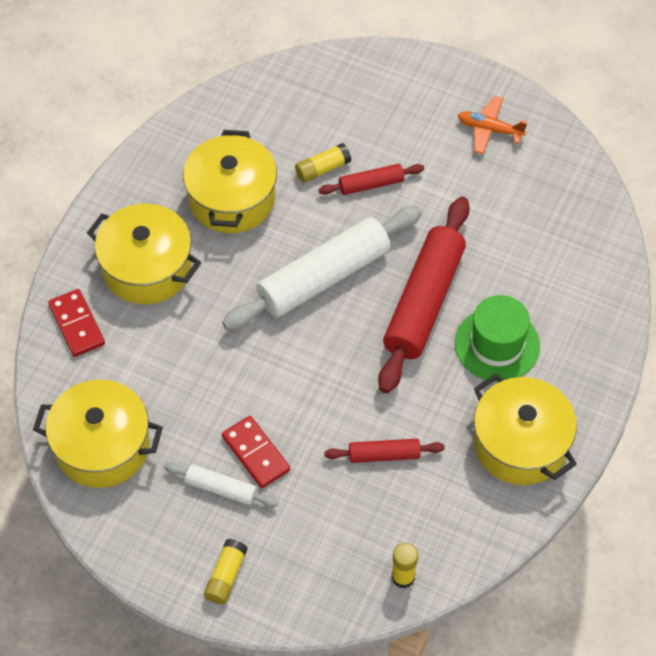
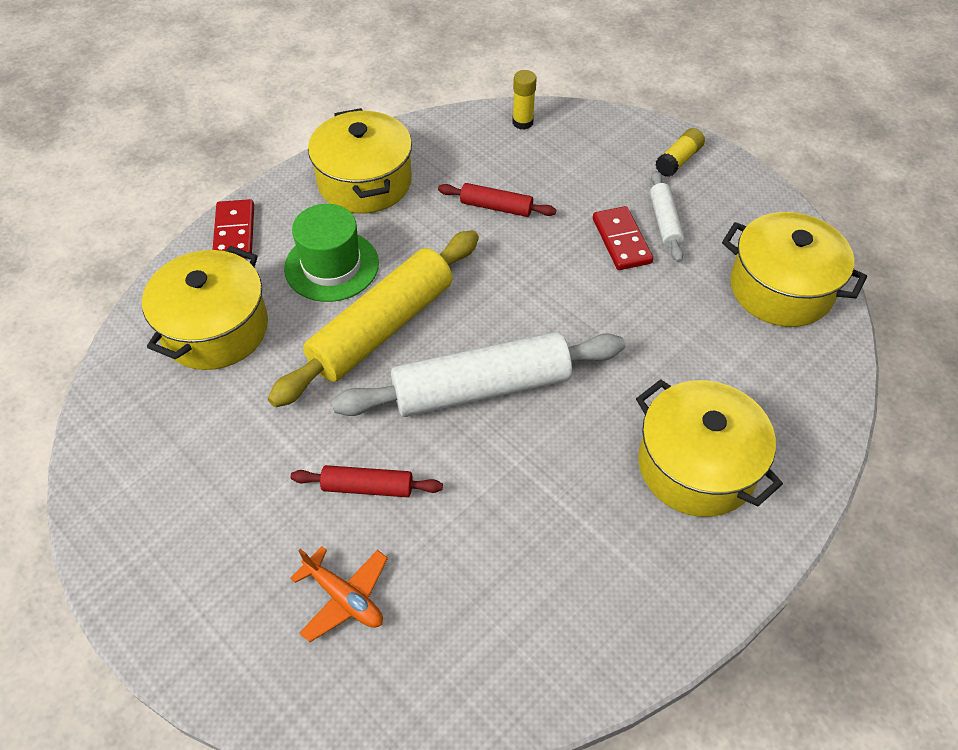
camera: 160 degrees left, 5 degrees down
red domino [48,289,105,357] -> red domino moved to [213,199,254,258]
white rolling pin [164,463,279,507] -> white rolling pin turned 45 degrees clockwise [650,171,684,262]
yellow pot [183,130,277,233] -> yellow pot moved to [142,246,268,370]
yellow glue stick [295,143,351,183] -> none
red rolling pin [378,197,470,393] -> yellow rolling pin [268,230,479,407]
orange plane [458,96,527,154] -> orange plane moved to [290,546,388,642]

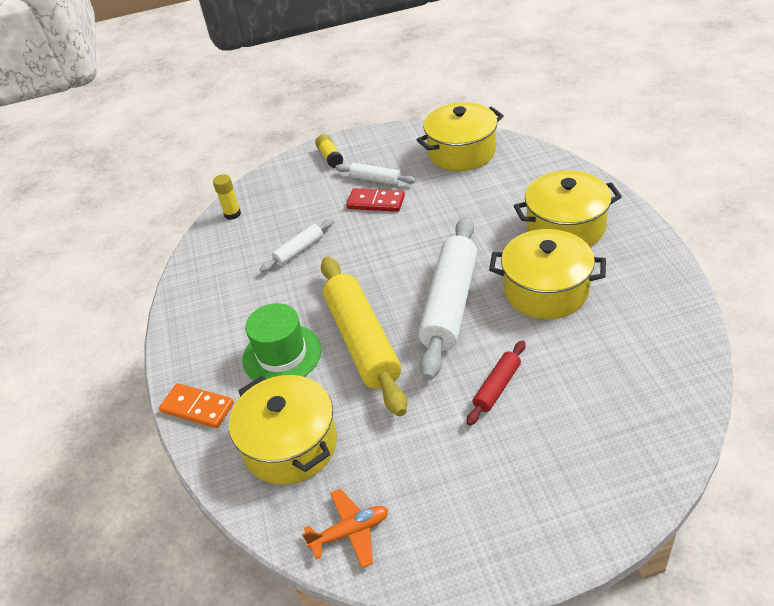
camera: 55 degrees left, 10 degrees down
red domino [213,199,254,258] -> orange domino [159,383,234,428]
orange plane [290,546,388,642] -> orange plane moved to [302,489,388,568]
yellow pot [308,108,412,214] -> yellow pot moved to [489,229,606,319]
red rolling pin [438,183,556,217] -> white rolling pin [260,219,334,272]

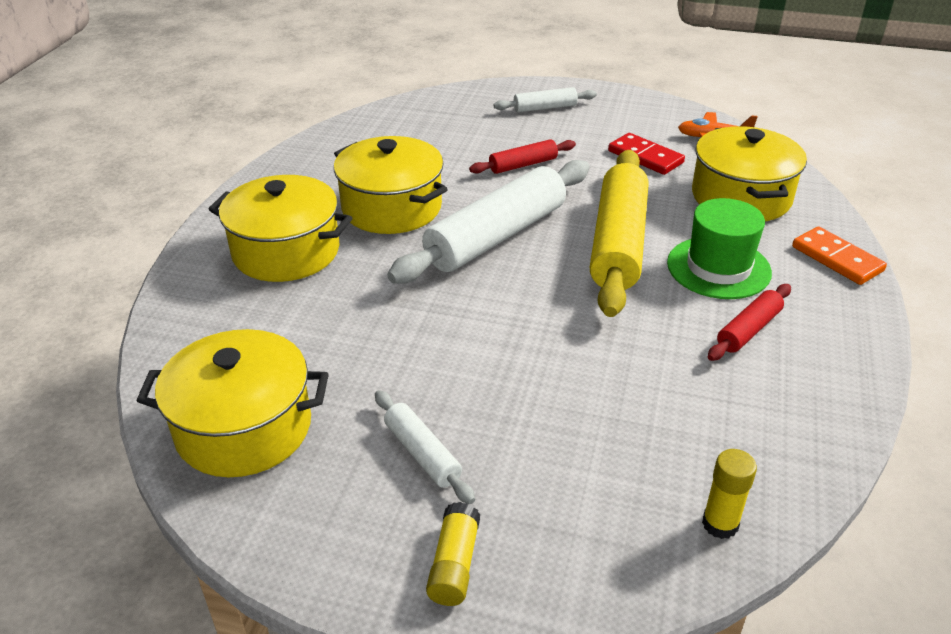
camera: 155 degrees left, 5 degrees down
white rolling pin [260,219,334,272] -> white rolling pin moved to [494,87,597,112]
red domino [346,188,405,212] -> red domino moved to [608,133,685,175]
none -> red rolling pin [708,284,791,361]

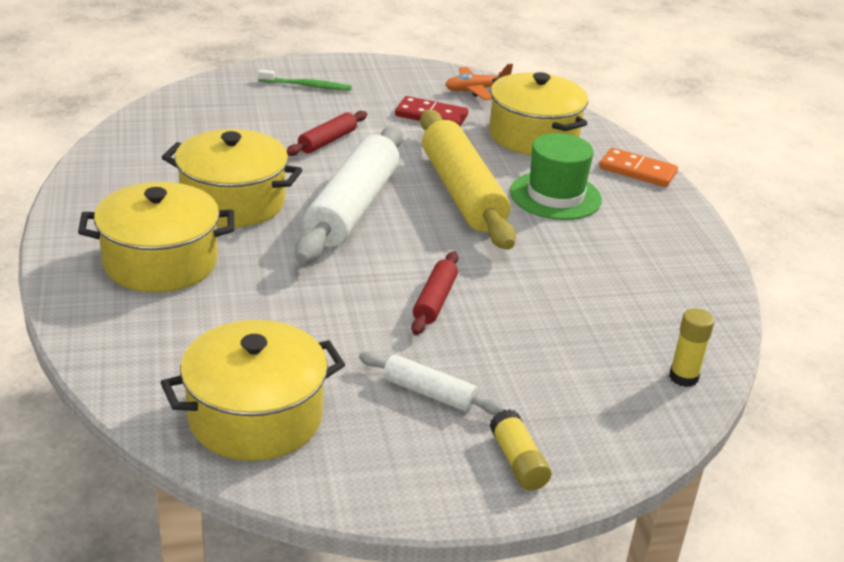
camera: 30 degrees left, 5 degrees down
white rolling pin [494,87,597,112] -> green toothbrush [258,69,352,91]
red rolling pin [708,284,791,361] -> red rolling pin moved to [411,251,458,335]

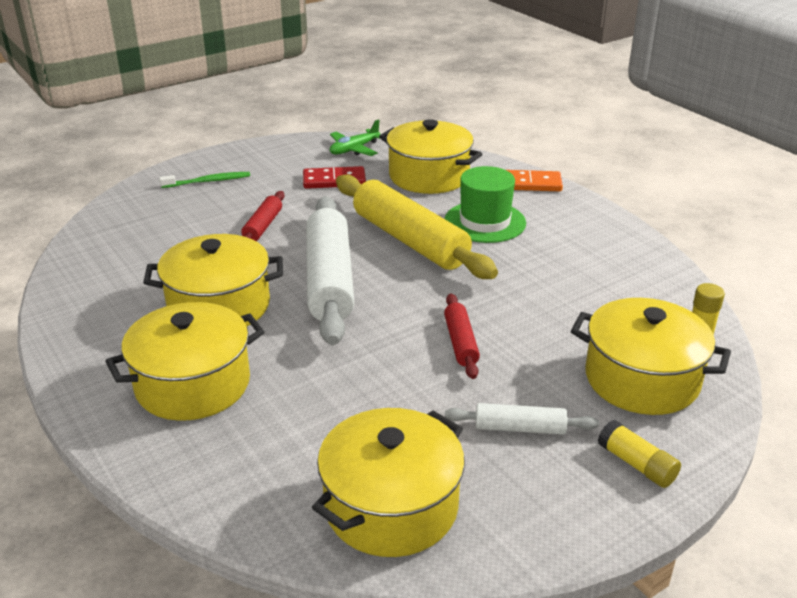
camera: 20 degrees left, 0 degrees up
orange plane [445,64,513,100] -> green plane [330,119,381,156]
none -> yellow pot [571,298,731,415]

